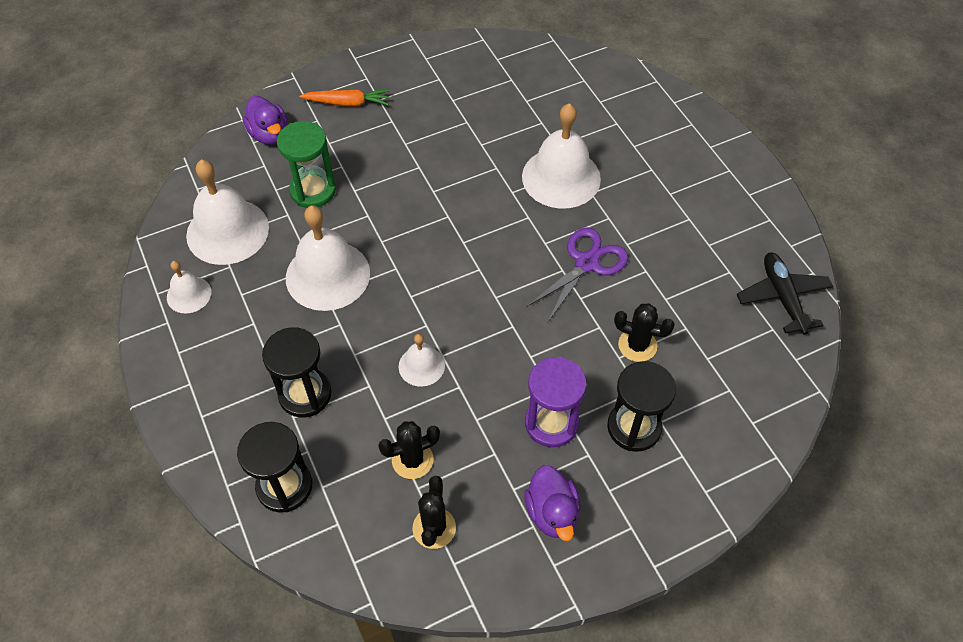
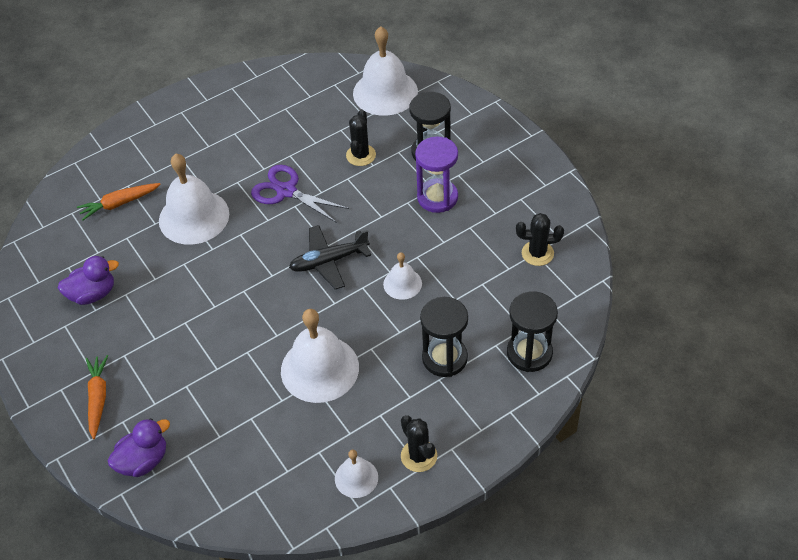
camera: 95 degrees left, 5 degrees down
white bell [186,160,269,265] -> white bell moved to [353,27,418,116]
green hourglass [277,121,336,208] -> none
black cactus [378,421,440,479] -> black cactus moved to [401,415,437,472]
purple duck [524,465,581,541] -> purple duck moved to [58,256,119,305]
black plane [737,252,833,335] -> black plane moved to [289,225,371,289]
none -> orange carrot [77,183,161,220]

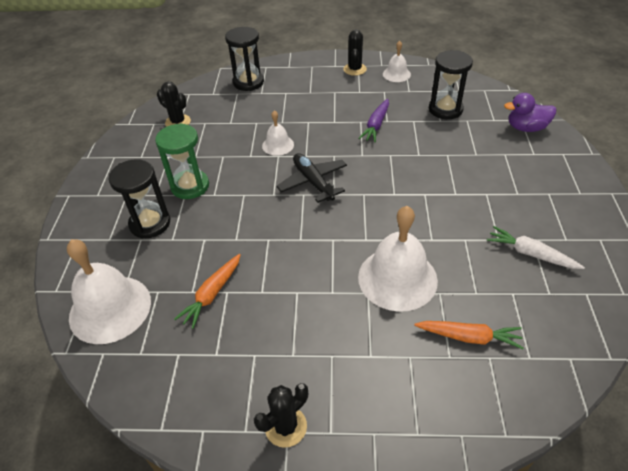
camera: 145 degrees left, 5 degrees down
purple duck [58,256,119,305] -> white carrot [487,226,585,269]
orange carrot [86,355,108,439] -> orange carrot moved to [174,254,241,329]
purple scissors [251,165,349,223] -> none
white bell [281,309,359,403] -> purple carrot [358,99,389,142]
black plane [289,225,371,289] -> black plane turned 135 degrees counterclockwise [276,153,347,203]
black cactus [346,110,376,166] -> black cactus moved to [254,383,308,448]
purple hourglass [415,137,458,213] -> green hourglass [155,123,209,199]
black hourglass [420,297,468,377] -> black hourglass moved to [429,50,473,119]

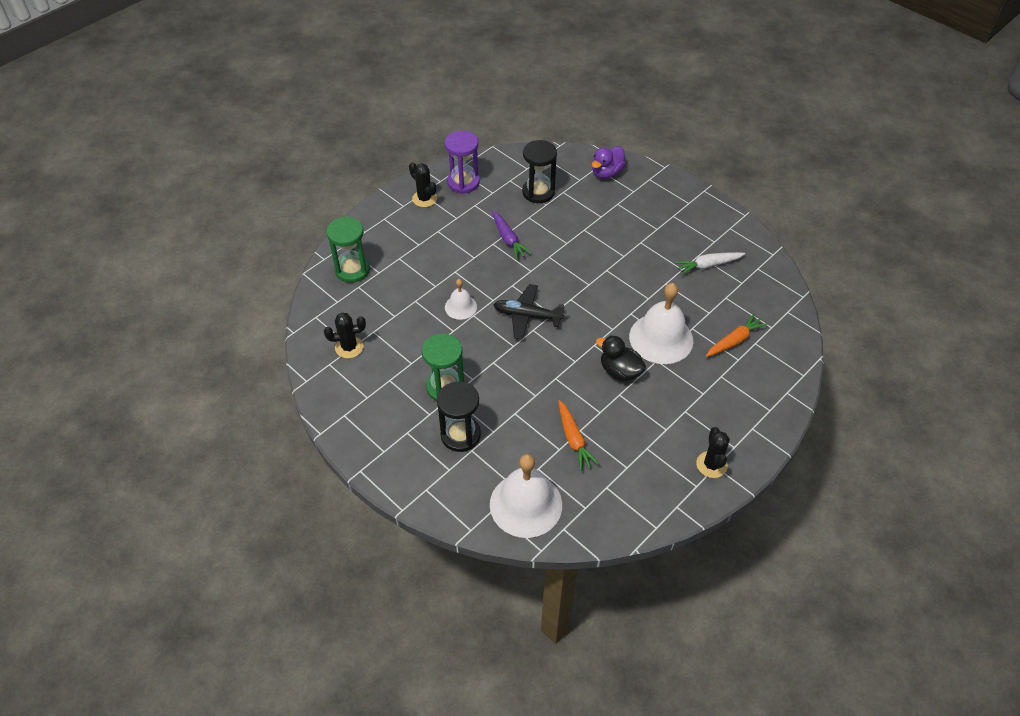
camera: 50 degrees left, 5 degrees up
black hourglass [225,27,264,91] -> green hourglass [326,216,370,283]
white bell [383,41,411,82] -> purple hourglass [445,131,480,194]
none -> black duck [596,335,646,381]

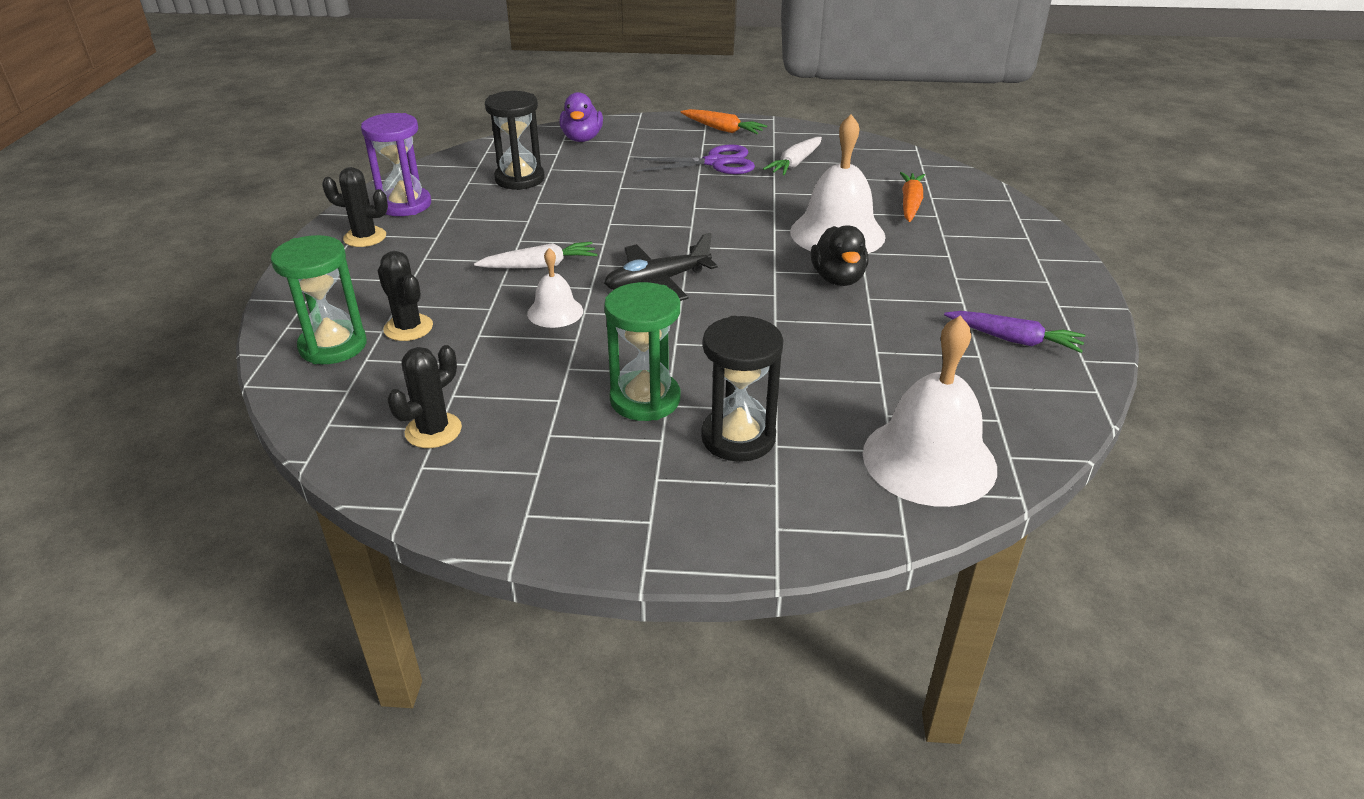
camera: 40 degrees left, 15 degrees down
purple carrot [492,210,532,260] -> purple carrot moved to [944,311,1085,353]
orange carrot [558,400,599,471] -> orange carrot moved to [680,109,767,134]
black duck [596,335,646,381] -> black duck turned 90 degrees counterclockwise [811,225,868,286]
black cactus [696,427,730,478] -> black cactus moved to [378,251,433,341]
none -> white carrot [474,241,598,269]
none -> purple scissors [634,145,755,174]

